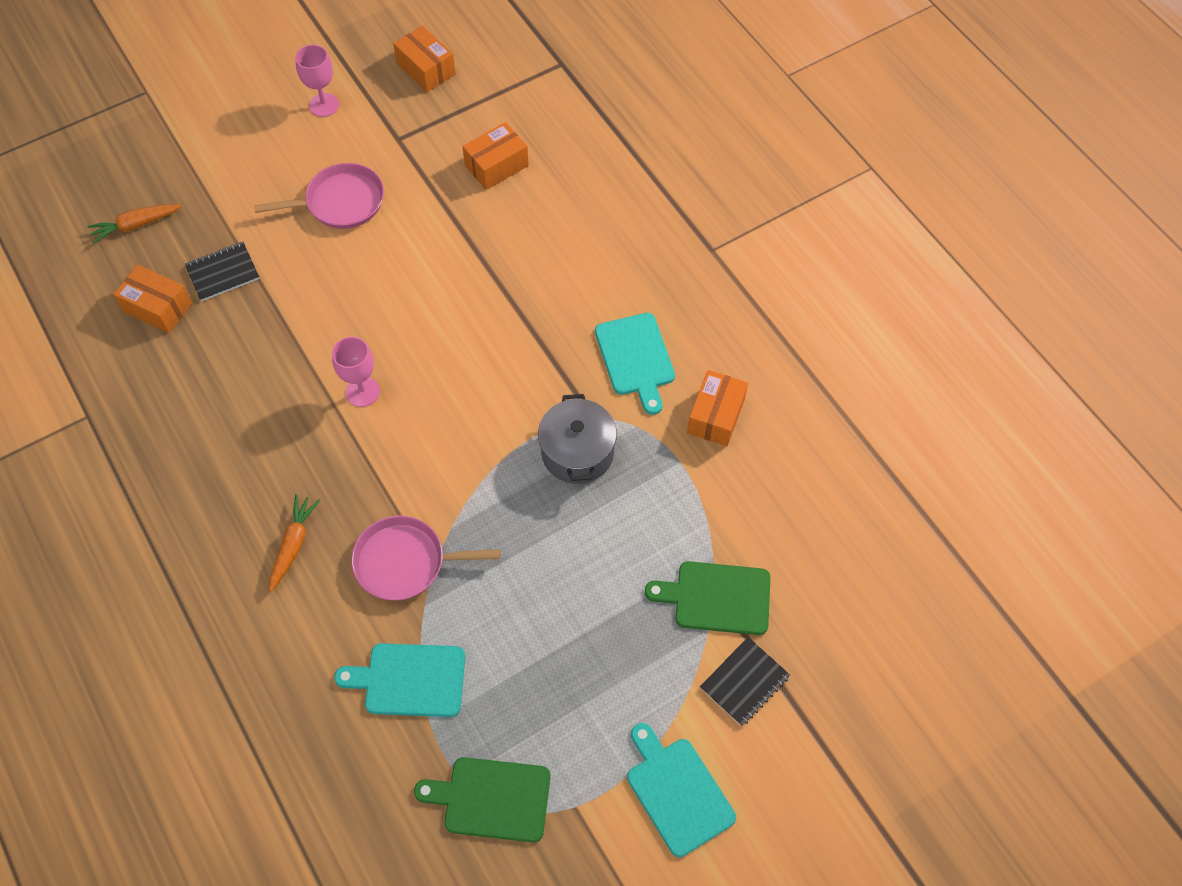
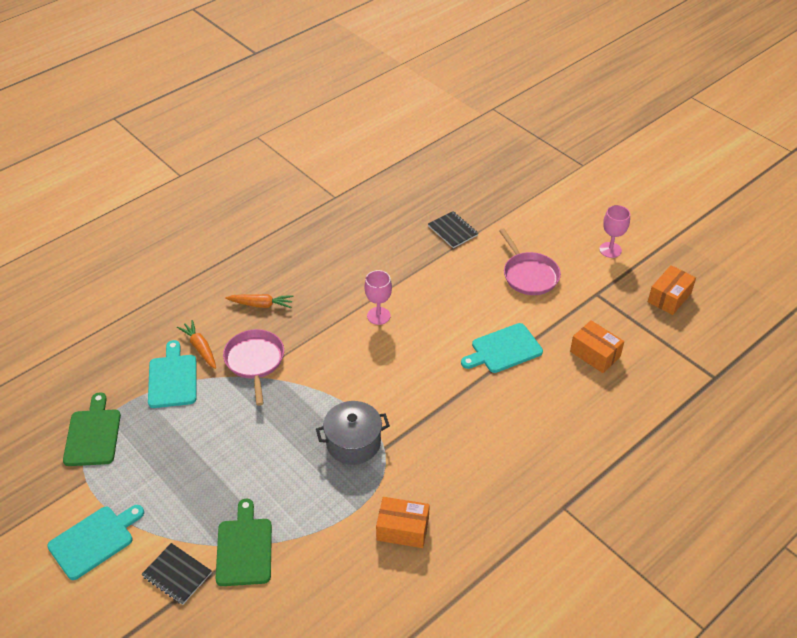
camera: 80 degrees right, 15 degrees down
orange carrot [87,204,181,243] -> orange carrot moved to [177,320,216,369]
orange box [113,265,192,333] -> none
turquoise cutting board [595,313,675,415] -> turquoise cutting board moved to [461,323,543,373]

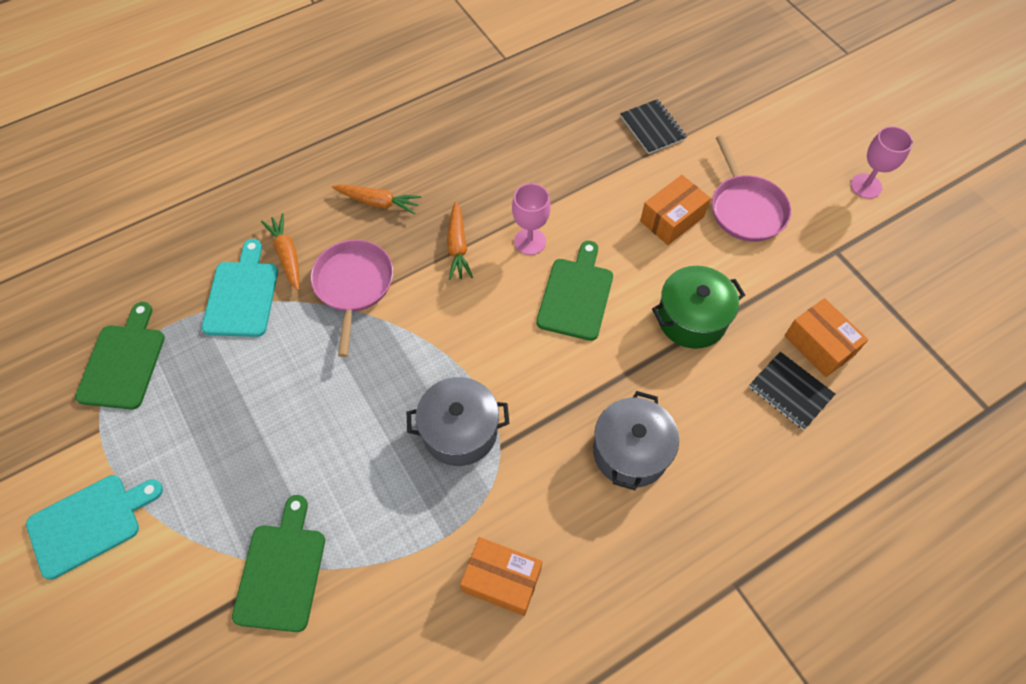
camera: 10 degrees right, 15 degrees up
black notebook [141,543,212,605] -> black notebook moved to [749,352,835,430]
turquoise cutting board [461,323,543,373] -> green pot [652,266,745,349]
orange box [648,265,696,315] -> orange box moved to [640,175,711,245]
none -> orange carrot [447,201,473,280]
none -> green cutting board [536,241,613,341]
none -> grey pot [593,391,679,490]

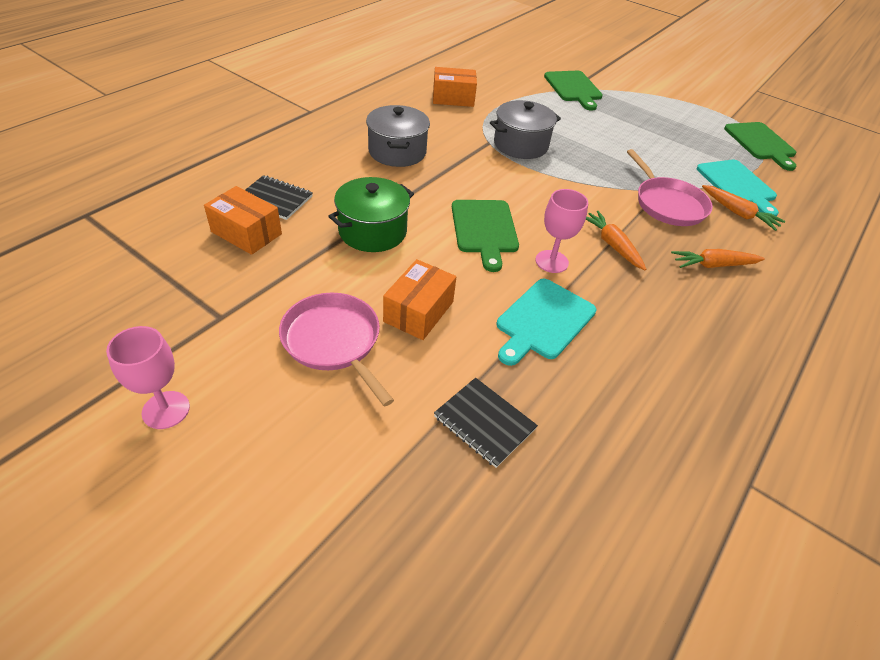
camera: 155 degrees right, 15 degrees down
turquoise cutting board [26,475,163,580] -> turquoise cutting board moved to [496,279,596,366]

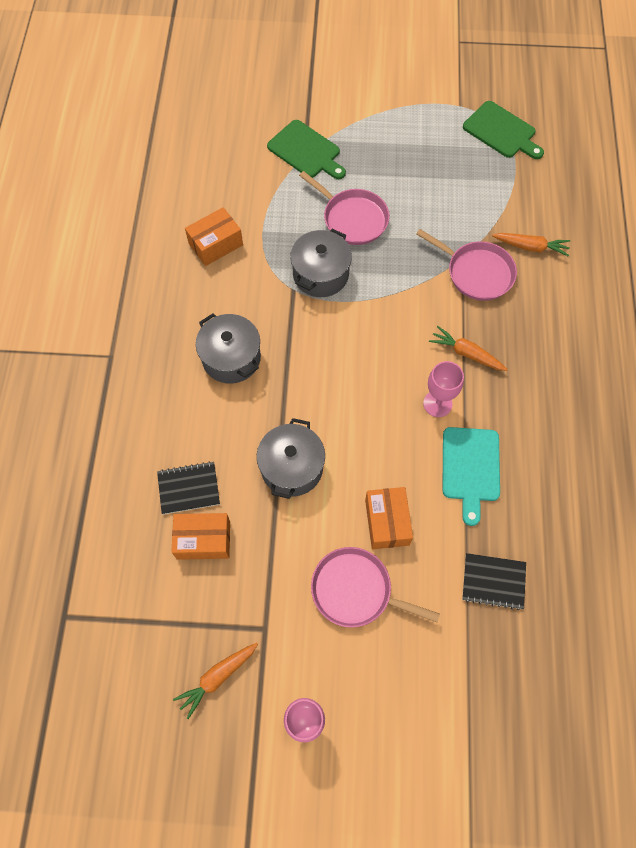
camera: 30 degrees left, 20 degrees up
green pot [328,177,414,252] -> grey pot [257,418,325,499]
green cutting board [452,200,519,272] -> none
orange carrot [671,249,765,268] -> orange carrot moved to [173,643,258,719]
turquoise cutting board [697,160,779,216] -> none
none -> pink pan [299,171,390,245]

